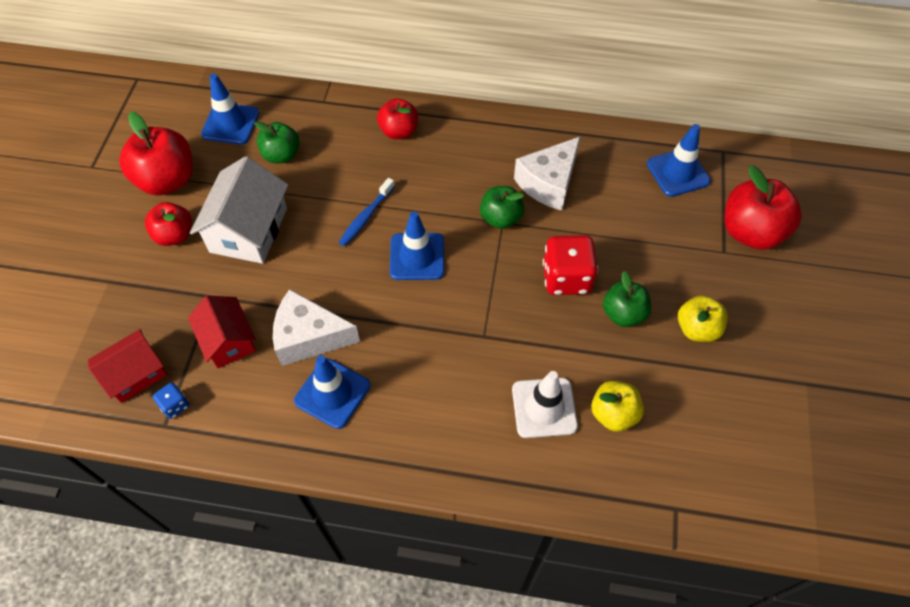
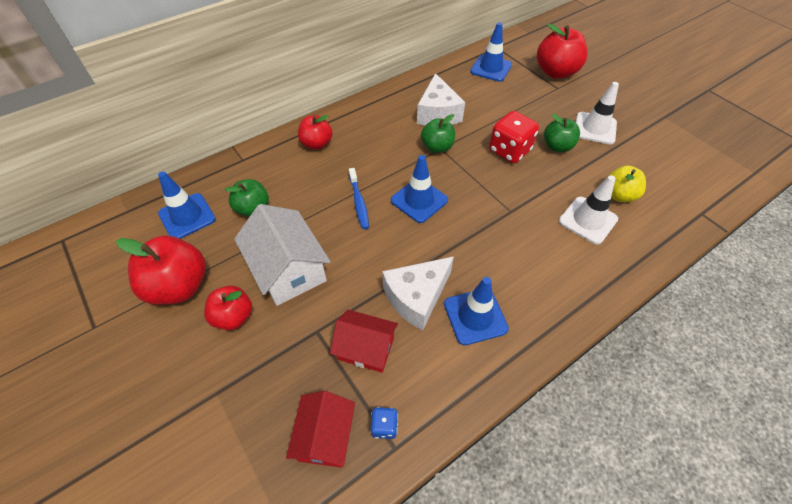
camera: 45 degrees left, 5 degrees down
yellow apple [678,295,728,342] -> white traffic cone [576,82,619,145]

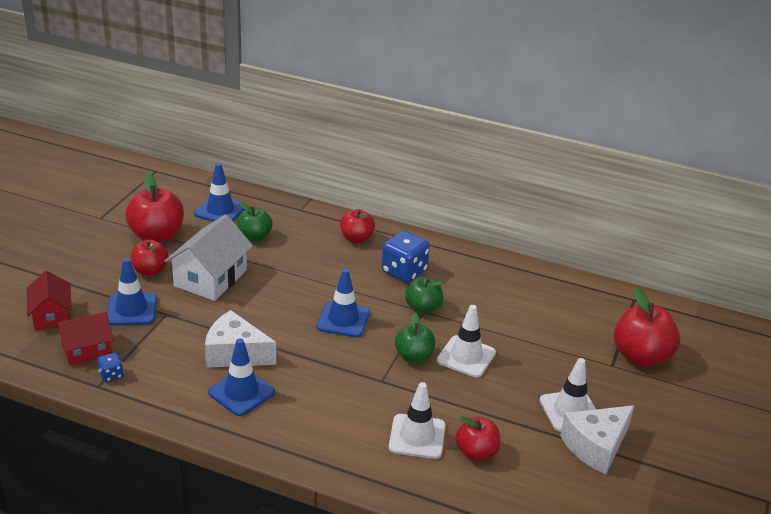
camera: 55 degrees right, 20 degrees down
red house [330,310,398,373] -> red house moved to [27,271,72,330]
blue toothbrush [349,168,369,229] -> none
white cheese [417,73,465,125] -> white cheese moved to [560,405,635,474]
blue traffic cone [470,22,512,82] -> blue traffic cone moved to [107,258,157,326]
red dice [489,111,539,163] -> white traffic cone [437,305,496,378]
green apple [544,114,580,152] -> green apple moved to [395,313,435,363]
yellow apple [607,165,646,202] -> red apple [455,416,500,461]
none -> blue dice [382,231,430,283]

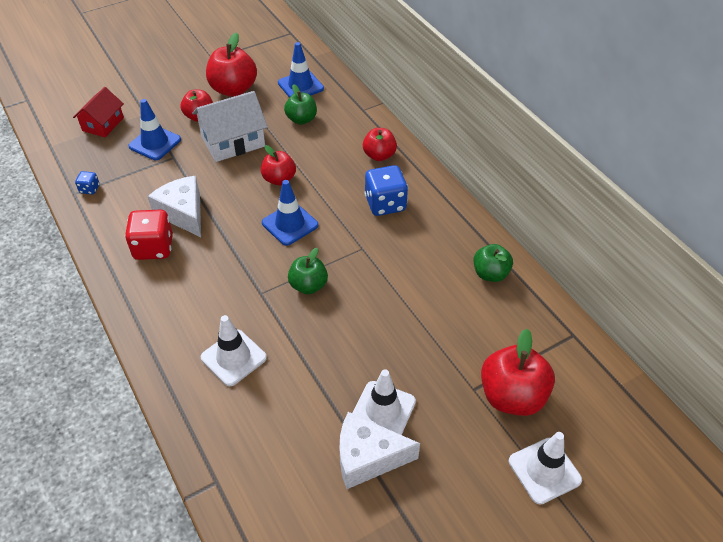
camera: 40 degrees right, 15 degrees up
red house [56,312,114,366] -> none
blue traffic cone [208,338,275,416] -> red dice [125,209,173,260]
green apple [405,277,443,314] -> green apple moved to [473,244,513,282]
white traffic cone [437,305,496,378] -> white traffic cone moved to [509,432,582,505]
red apple [455,416,500,461] -> red apple moved to [261,145,296,185]

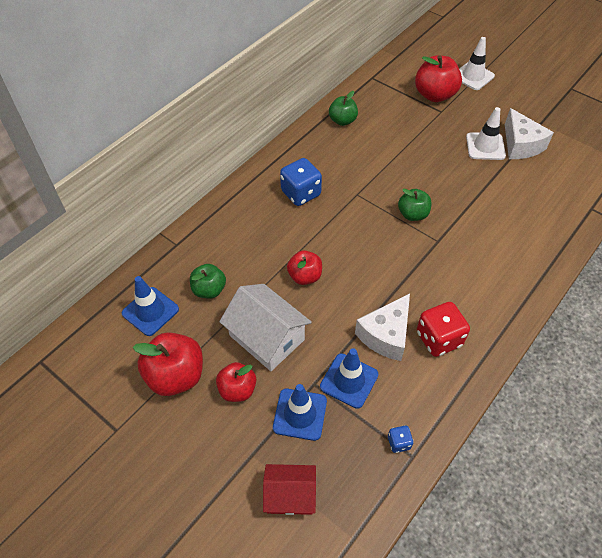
camera: 110 degrees left, 5 degrees up
white traffic cone [201,315,267,386] -> none
blue traffic cone [262,180,318,246] -> blue traffic cone moved to [320,348,378,409]
red apple [363,128,397,161] -> none

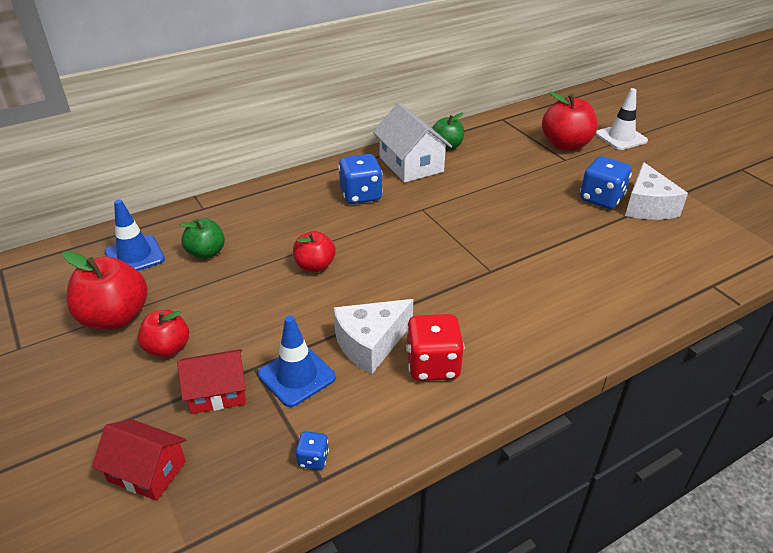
camera: 20 degrees right, 15 degrees down
white house [219,284,312,371] -> white house moved to [373,103,452,183]
blue traffic cone [273,384,327,441] -> red house [177,349,246,414]
green apple [398,189,431,221] -> none
white traffic cone [466,107,506,160] -> blue dice [580,156,632,209]

